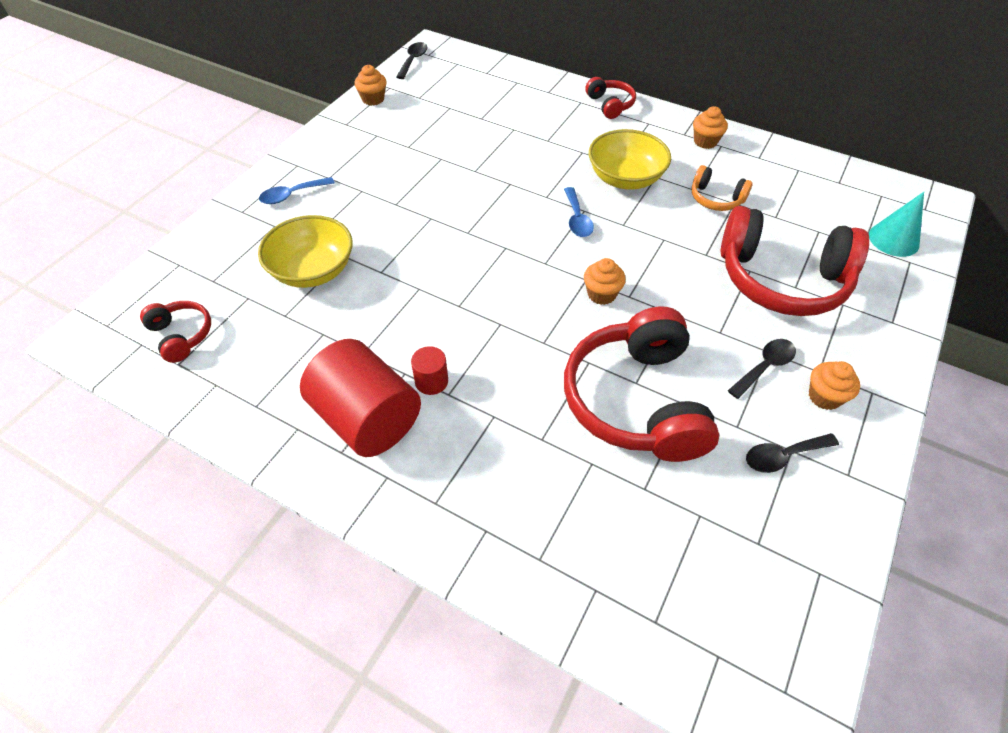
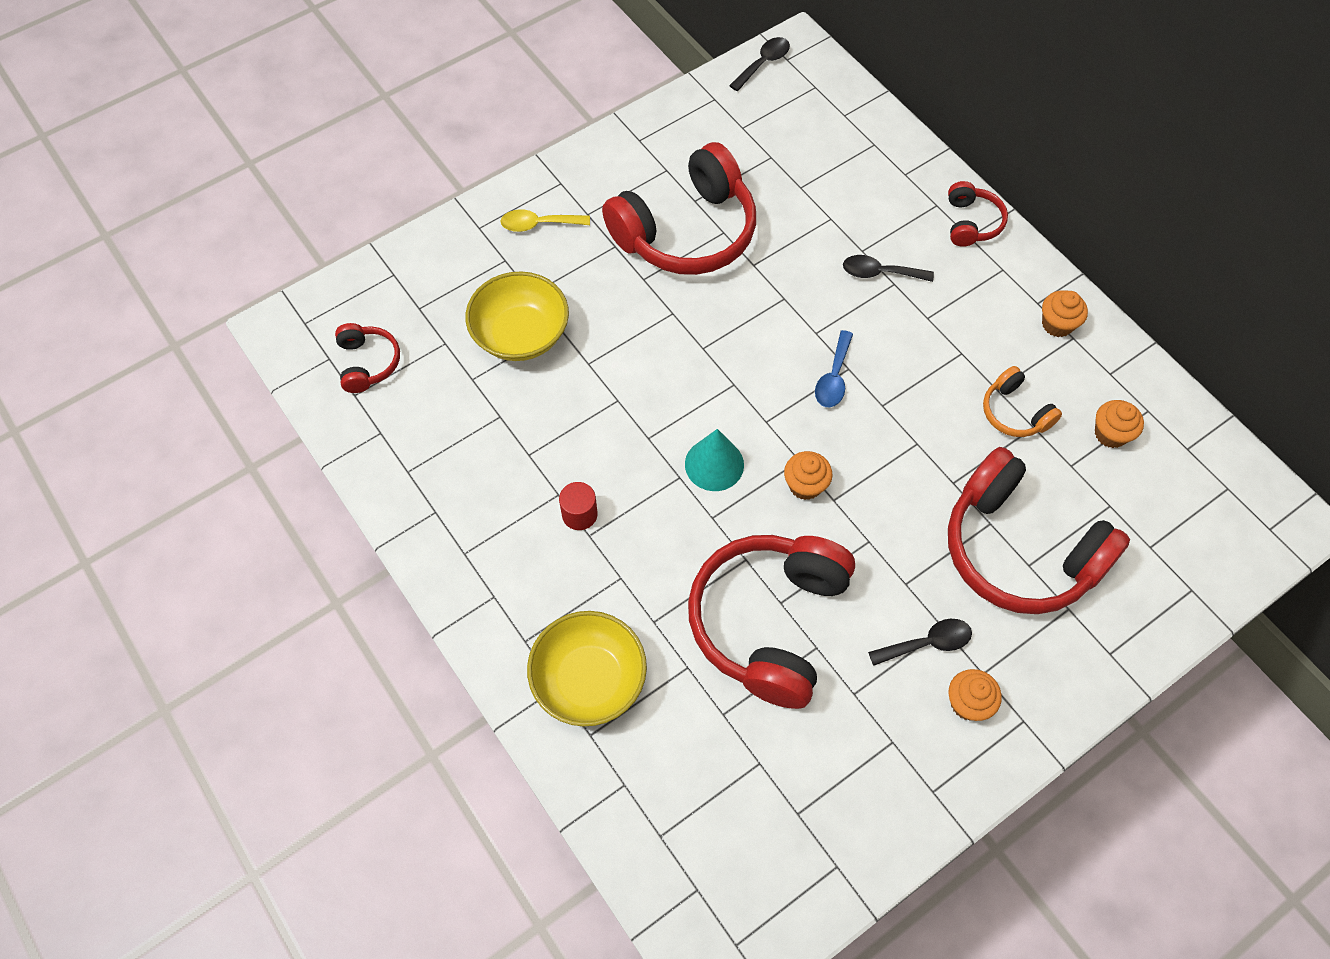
camera: 25 degrees right, 10 degrees up
blue spoon [259,177,335,204] -> yellow spoon [500,209,590,232]
red cylinder [300,339,421,457] -> none
orange cupcake [354,65,387,106] -> orange cupcake moved to [1095,400,1144,448]
yellow bowl [589,129,671,190] -> yellow bowl moved to [527,611,647,727]
black spoon [746,433,839,473] -> black spoon moved to [843,255,934,282]
turquoise cone [869,192,924,257] -> turquoise cone moved to [685,429,744,491]
none -> red headphones [602,142,756,275]

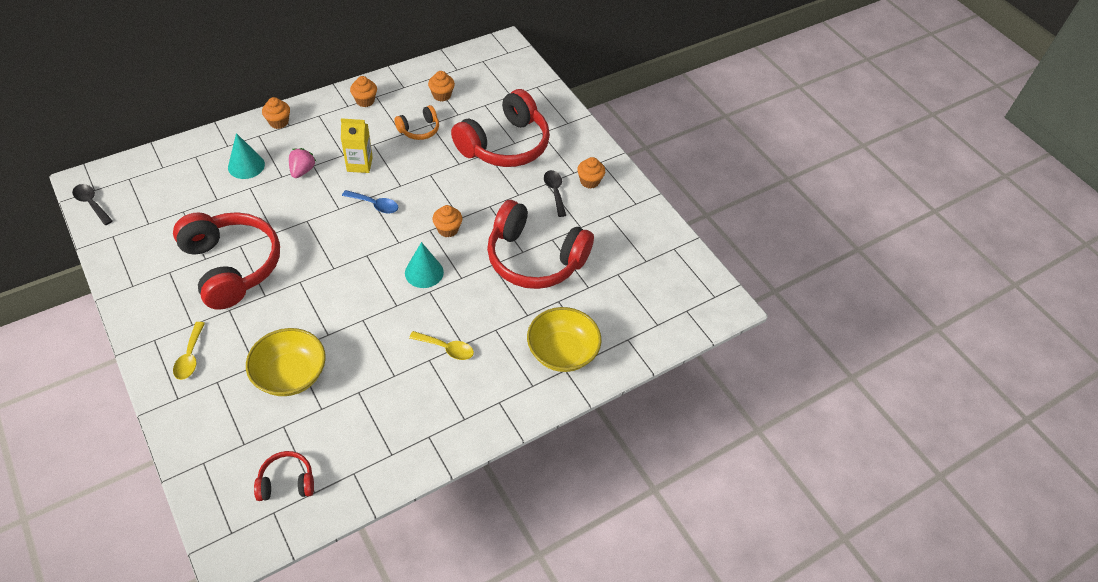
camera: 90 degrees left, 10 degrees down
red cylinder [559,482,597,530] -> yellow spoon [409,331,474,360]
black spoon [843,255,934,282] -> pink strawberry [289,148,316,178]
red headphones [948,181,1008,247] -> orange cupcake [262,97,290,129]
none -> turquoise cone [228,133,265,179]
none -> yellow carton [341,118,373,173]

